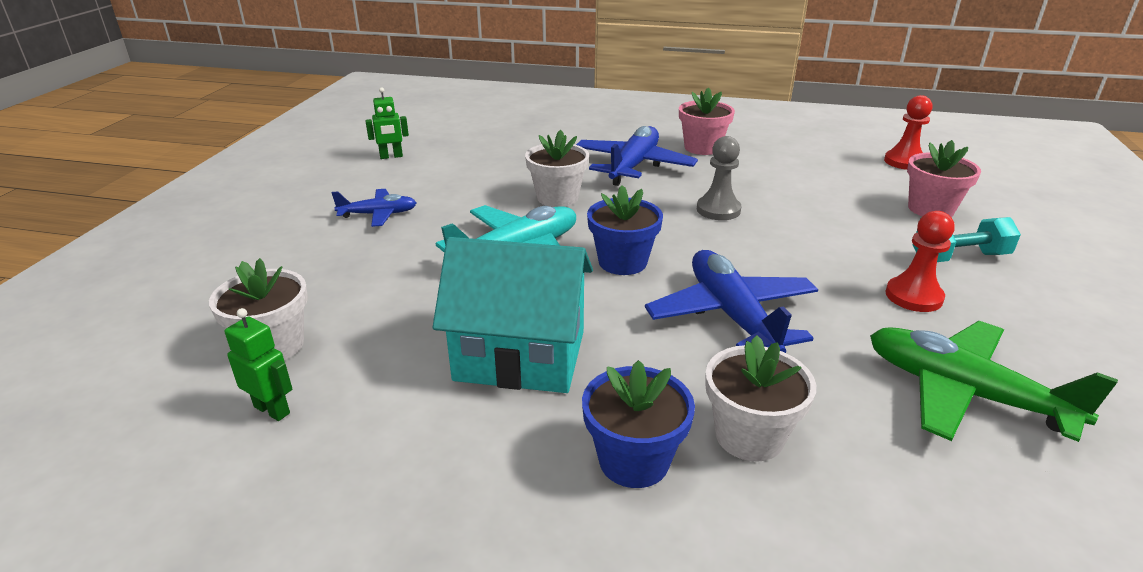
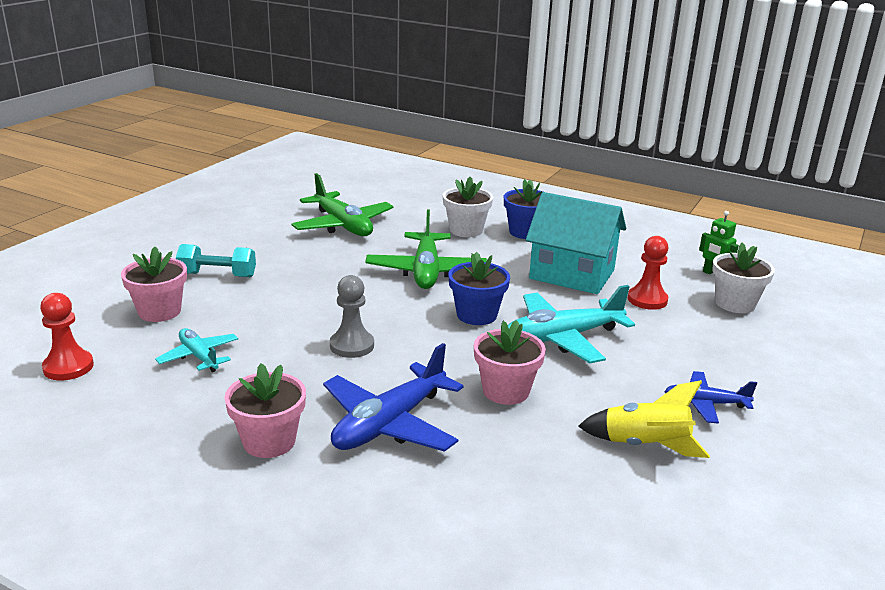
camera: 165 degrees left, 5 degrees down
green robot [365,87,409,159] -> none
white flower pot [525,130,589,207] -> pink flower pot [474,320,546,405]
blue plane [645,250,818,353] -> green plane [365,209,487,289]
red pawn [885,211,955,312] -> red pawn moved to [628,236,668,310]
none -> turquoise plane [155,328,238,372]
none -> yellow rocket [578,380,710,458]

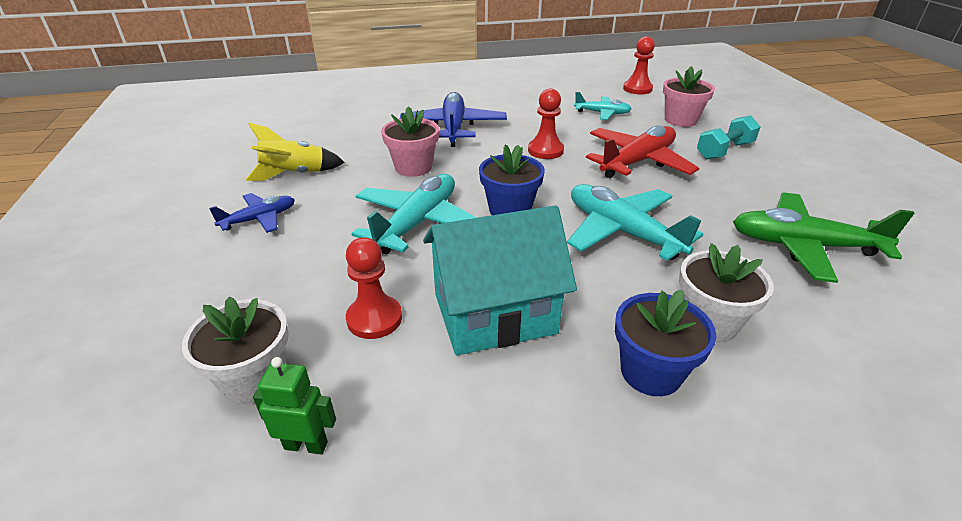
camera: 140 degrees right, 10 degrees up
pink flower pot [225,363,306,458] -> none
grey pawn [330,275,374,358] -> red pawn [528,88,564,159]
green plane [365,209,487,289] -> turquoise plane [567,184,703,261]
none -> red plane [586,125,699,178]

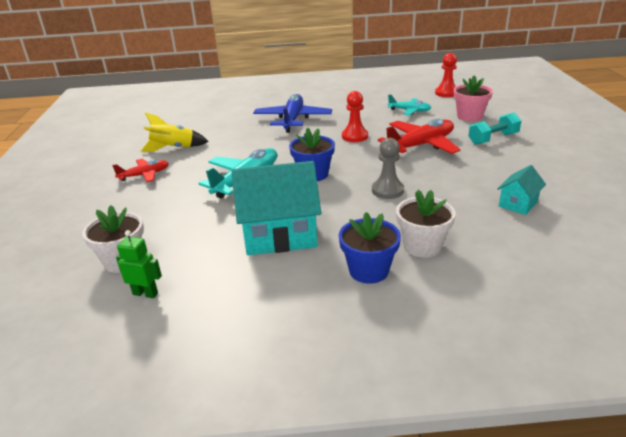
camera: 10 degrees right, 5 degrees down
blue plane [209,193,295,233] -> red plane [112,159,169,182]
red pawn [346,237,402,339] -> none
pink flower pot [381,106,439,177] -> none
turquoise plane [567,184,703,261] -> grey pawn [372,138,404,199]
green plane [733,193,915,283] -> turquoise house [497,165,546,215]

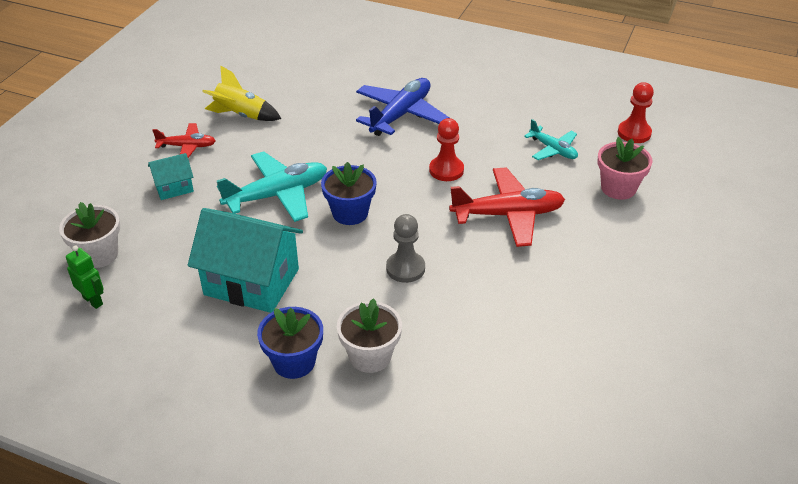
camera: 25 degrees right, 10 degrees up
turquoise dumbbell [468,112,521,145] -> none
turquoise house [497,165,546,215] -> turquoise house moved to [148,153,194,200]

